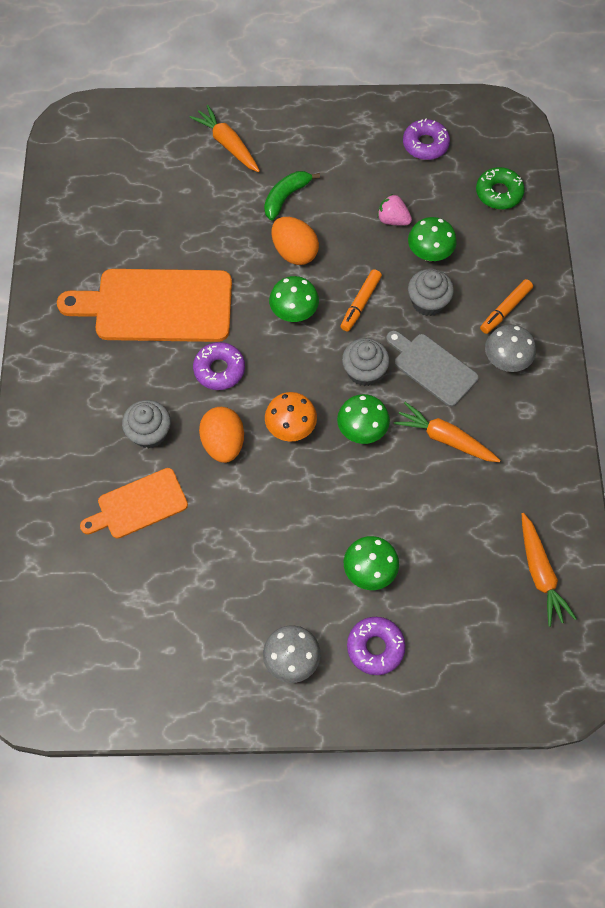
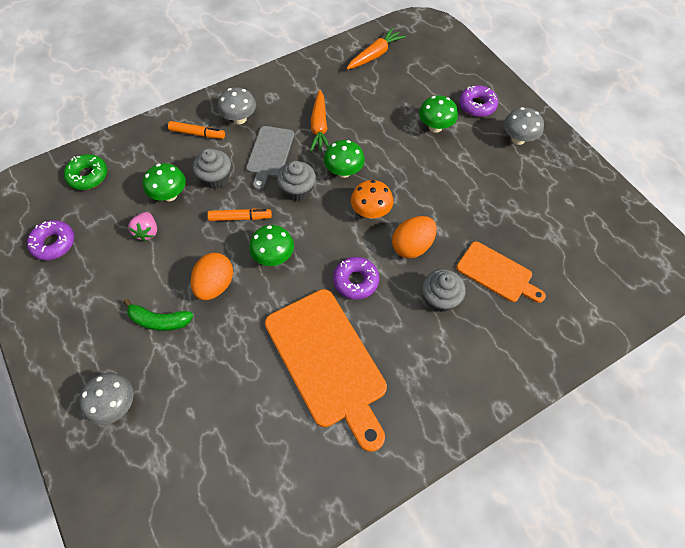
camera: 120 degrees left, 5 degrees down
orange carrot [189,105,260,172] -> grey mushroom [80,373,134,425]

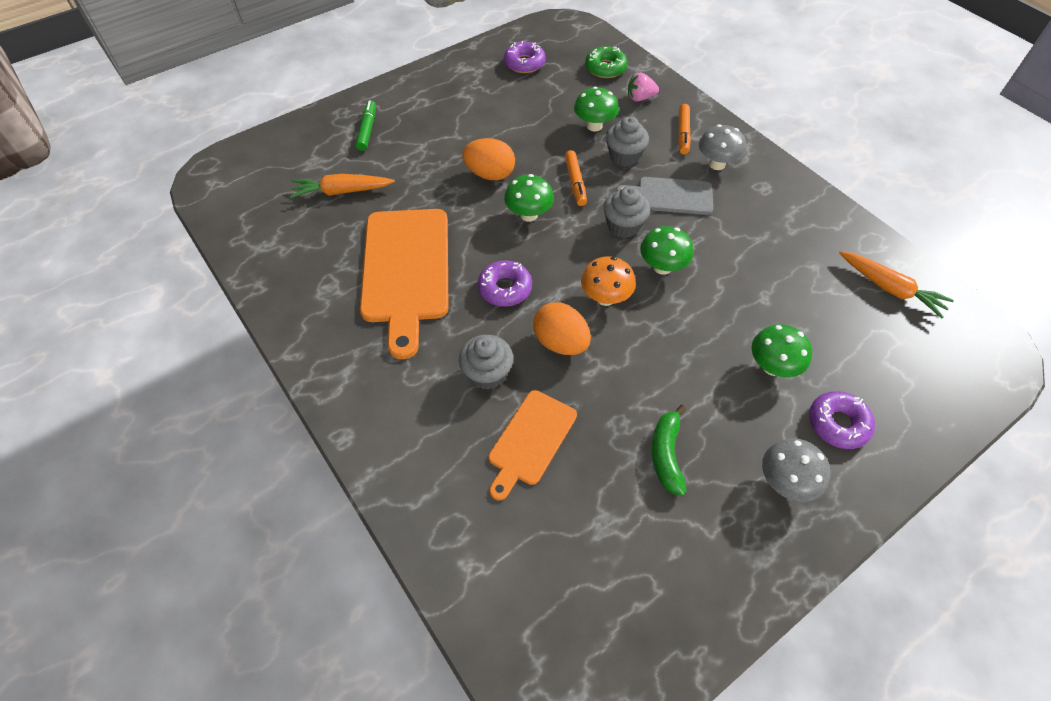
camera: 85 degrees right, 5 degrees down
grey mushroom [80,373,134,425] -> green marker [356,100,376,151]
green banana [124,299,194,331] -> green banana moved to [652,405,687,496]
pink strawberry [128,212,157,241] -> pink strawberry moved to [628,72,659,102]
orange cutting board [265,289,387,452] -> orange cutting board turned 60 degrees counterclockwise [360,209,449,359]
orange carrot [310,90,329,152] -> orange carrot moved to [290,174,395,198]

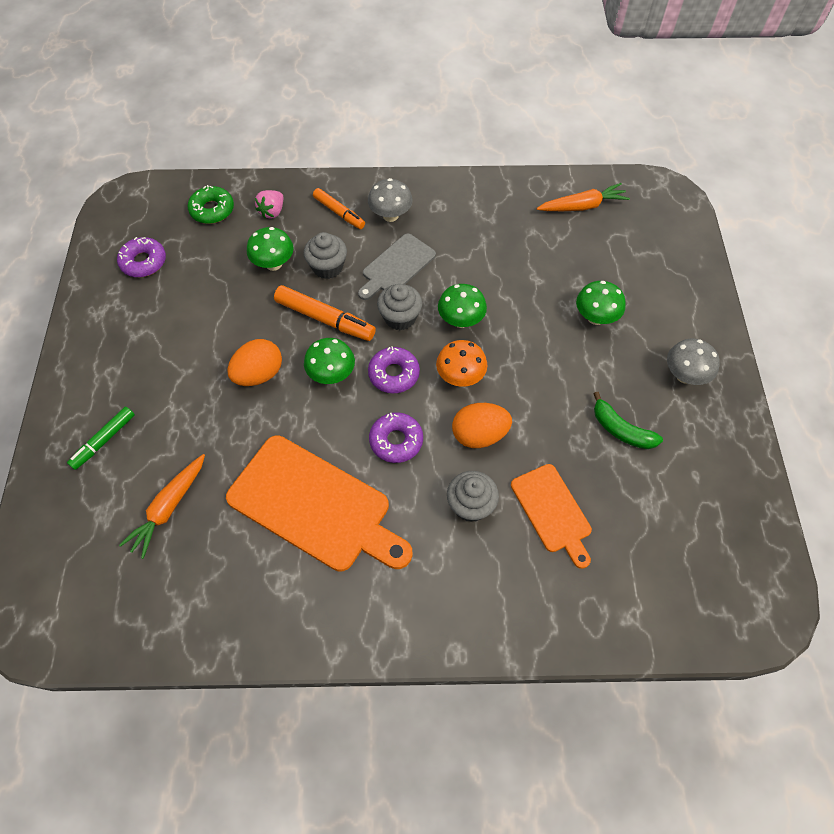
camera: 55 degrees left, 5 degrees up
green marker [356,100,376,151] -> green marker turned 90 degrees counterclockwise [67,406,135,470]
orange marker [565,150,587,206] -> orange marker [274,285,376,341], size x1.53
purple donut [809,391,875,449] -> purple donut moved to [368,346,420,393]

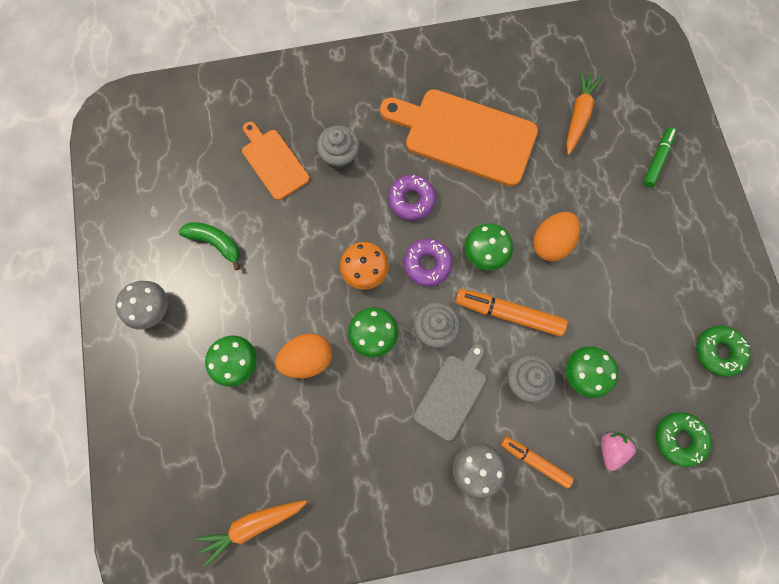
camera: 170 degrees right, 15 degrees up
purple donut [117,237,166,277] -> green donut [696,326,751,377]
orange egg [452,403,512,448] -> orange egg moved to [275,333,332,378]

